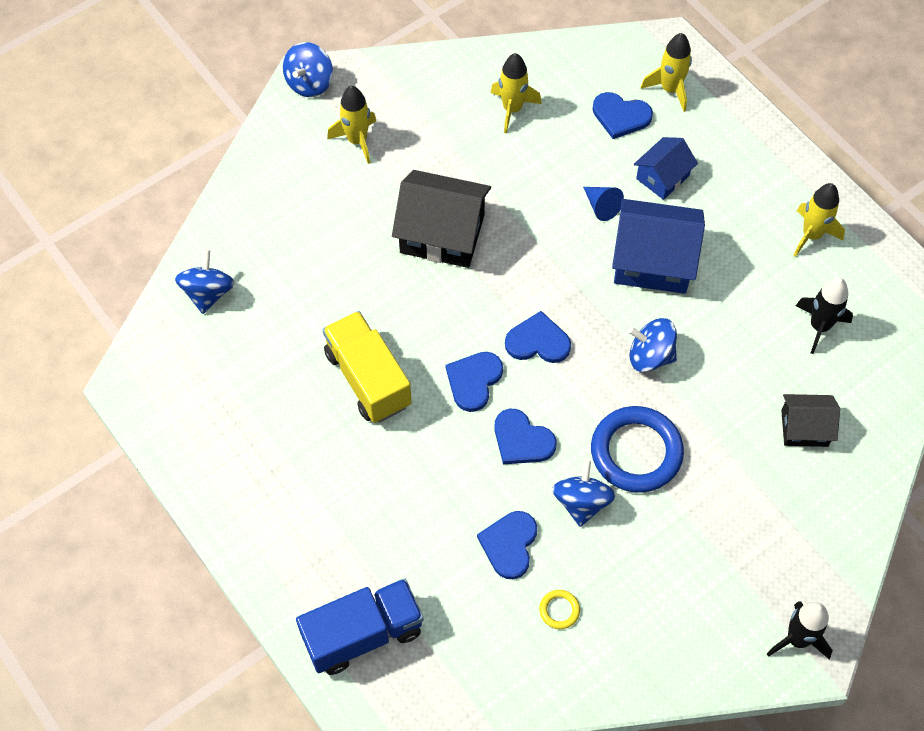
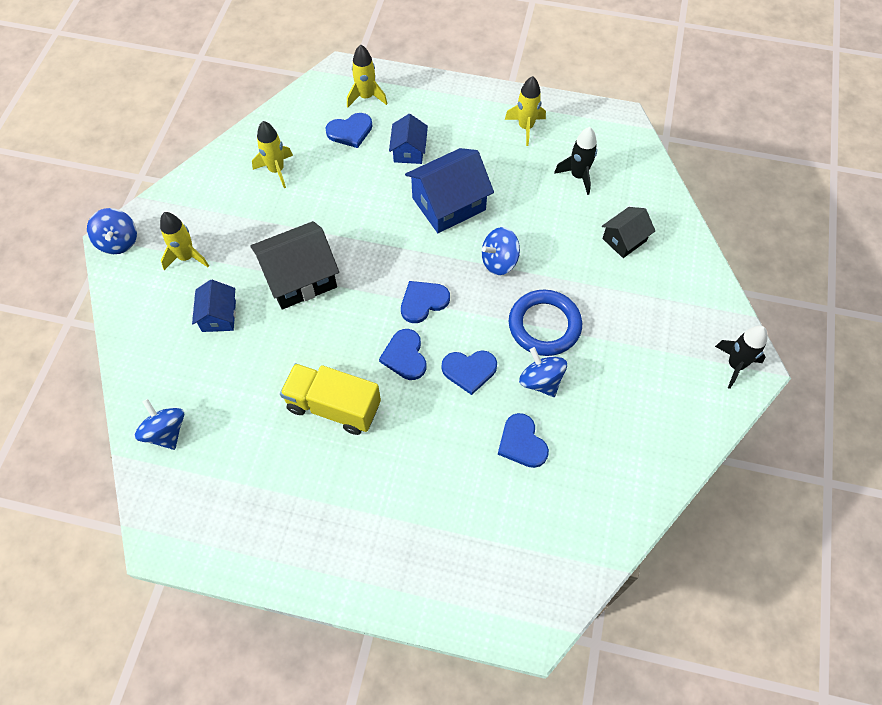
camera: 40 degrees left, 0 degrees up
blue truck [296,578,424,675] -> none
yellow ring [539,590,580,629] -> none
blue cone [583,187,624,221] -> none
none -> blue house [192,280,236,332]

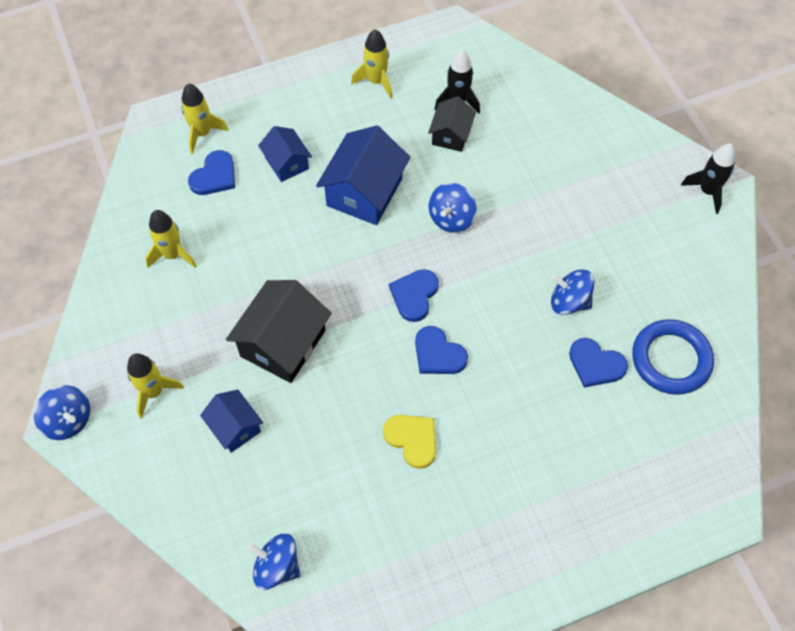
camera: 35 degrees left, 0 degrees up
yellow truck [280,363,381,435] -> yellow heart [383,415,436,469]
blue heart [441,351,497,395] -> none
blue ring [509,290,582,356] -> blue ring moved to [632,319,714,395]
black house [602,207,655,258] -> black house moved to [428,96,476,152]

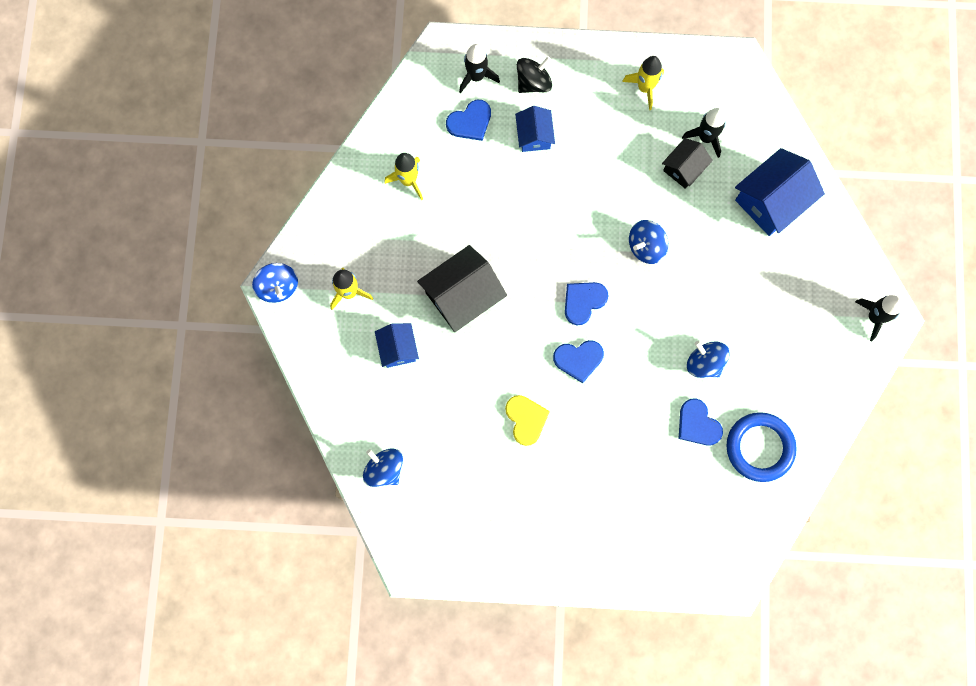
camera: 25 degrees right, 15 degrees up
yellow rocket [181,83,229,154] -> black rocket [459,44,500,93]
blue house [316,126,410,225] -> blue house moved to [735,148,825,236]
blue heart [415,326,468,374] -> blue heart turned 75 degrees counterclockwise [553,340,604,383]
none -> black spinning top [517,57,552,93]

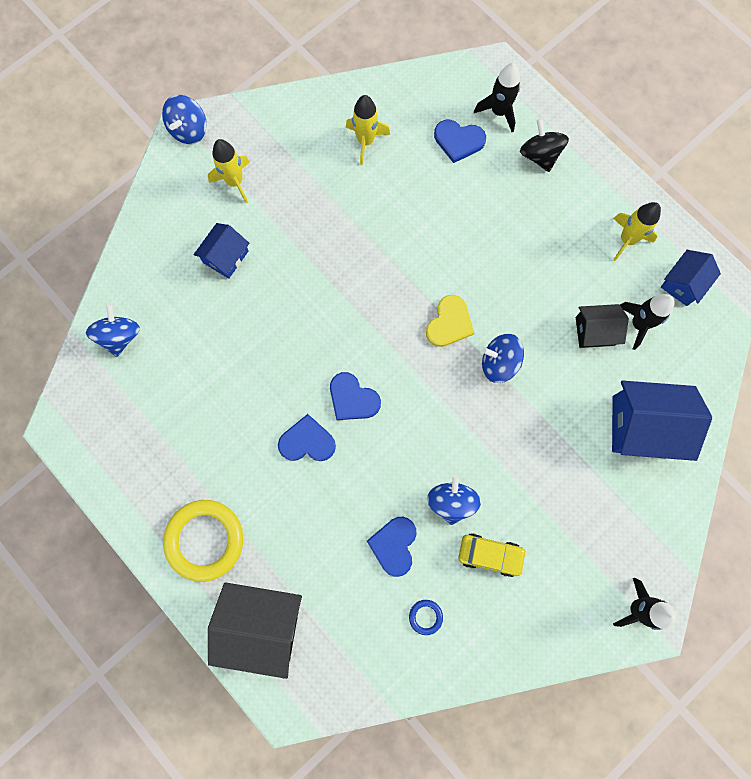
camera: 45 degrees right, 0 degrees up
black house [417,245,507,332] -> black house moved to [208,582,302,679]
yellow heart [505,395,550,446] -> yellow heart moved to [426,295,474,347]
blue house [515,106,555,152] -> blue house moved to [661,250,721,306]
black spinning top [517,57,552,93] -> black spinning top turned 120 degrees counterclockwise [520,118,569,172]
blue heart [565,282,608,326] -> blue heart moved to [278,414,336,461]
blue ring [726,412,797,482] -> blue ring [409,600,443,635], size x0.42
none -> yellow ring [163,500,243,582]
none -> yellow car [458,533,527,577]

